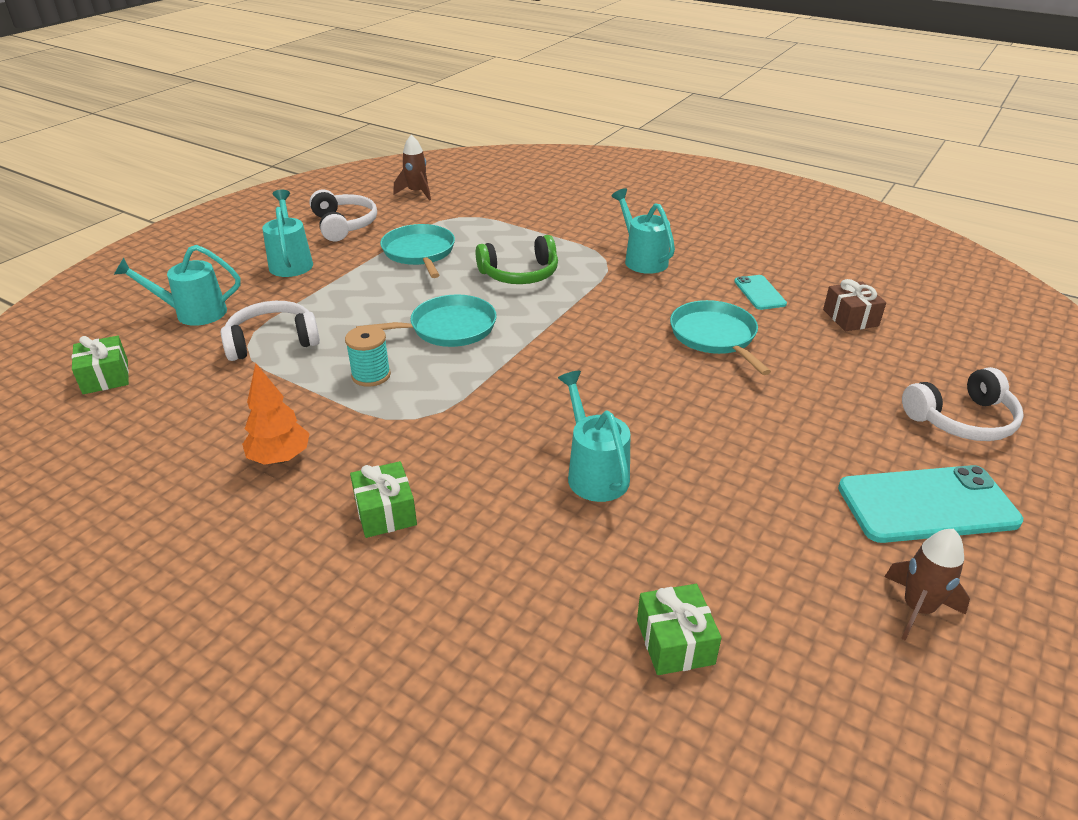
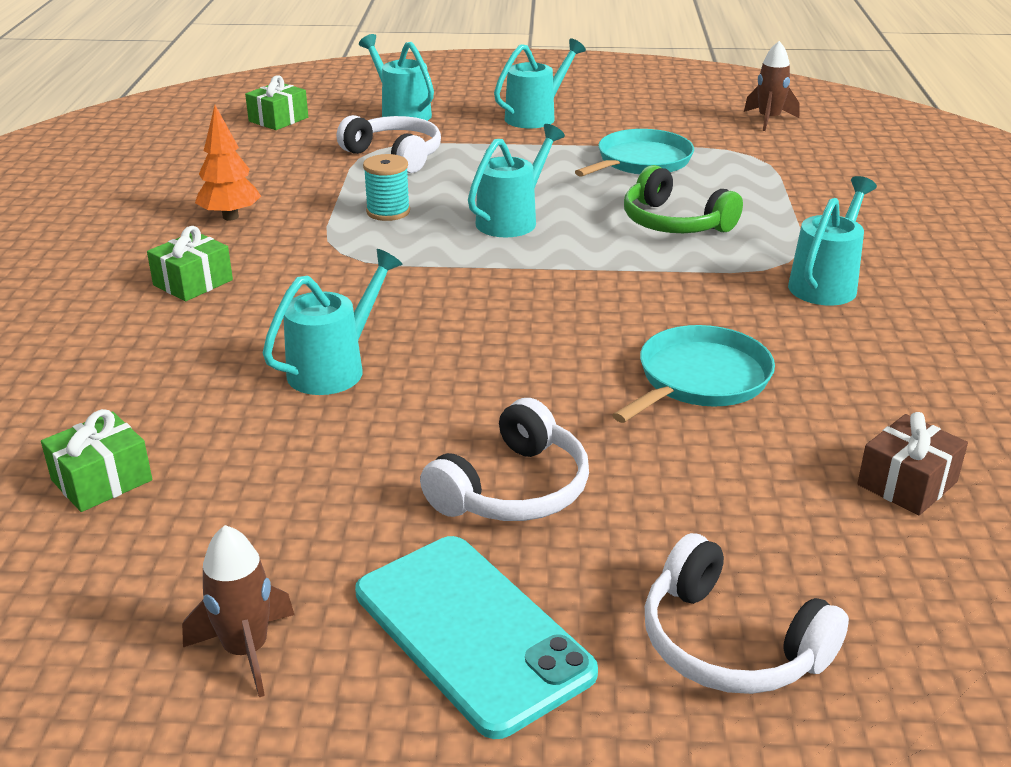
camera: 60 degrees right, 5 degrees down
white headphones [309,189,377,242] -> white headphones moved to [420,398,589,521]
turquoise pan [356,294,497,347] -> turquoise watering can [468,124,565,237]
turquoise phone [734,275,787,310] -> none

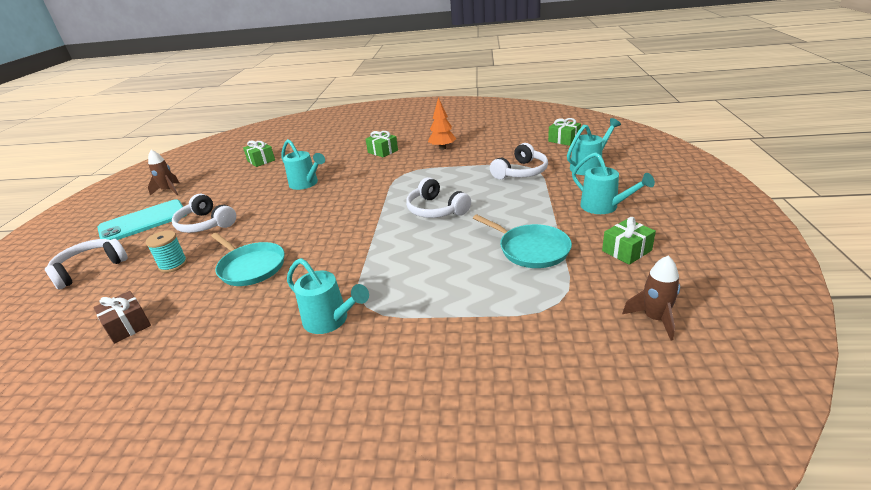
camera: 95 degrees right, 0 degrees up
turquoise spool [363,154,410,221] -> turquoise spool moved to [146,230,187,273]
turquoise watering can [468,124,565,237] -> white headphones [406,177,471,218]
green headphones [624,165,743,233] -> none
none -> green gift [602,217,656,265]

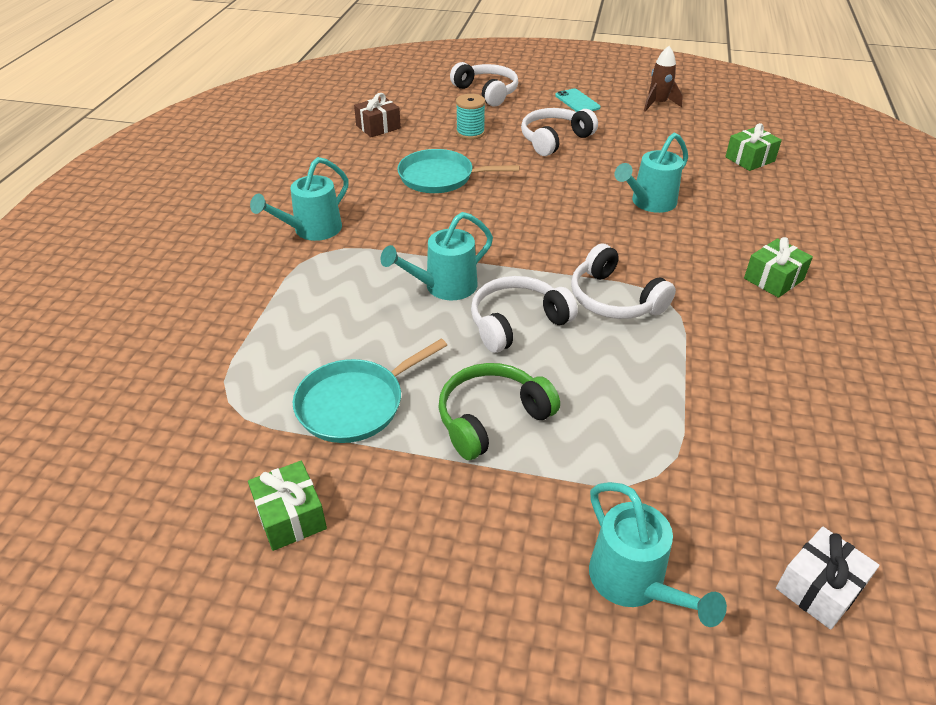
camera: 95 degrees right, 10 degrees up
turquoise phone [97,199,186,240] -> turquoise phone [555,88,601,112], size x0.53
turquoise pan [211,233,284,286] -> turquoise pan turned 45 degrees clockwise [397,149,519,193]
orange tree [428,97,456,150] -> none
white headphones [490,143,548,180] -> white headphones moved to [571,244,676,319]
green gift [548,118,581,146] -> white gift [776,526,879,630]
turquoise watering can [572,152,655,214] -> turquoise watering can moved to [381,212,493,300]
brown rocket [622,256,680,341] -> none
none -> green headphones [438,363,560,460]

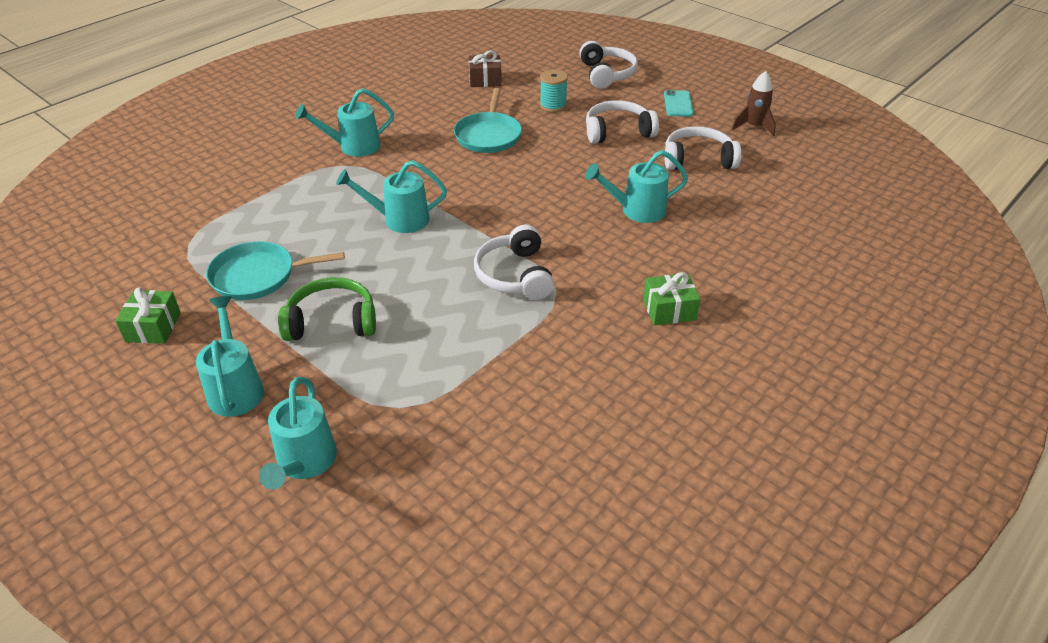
camera: 30 degrees right, 0 degrees up
turquoise pan [397,149,519,193] -> turquoise pan turned 120 degrees counterclockwise [454,88,522,153]
white headphones [471,276,578,353] -> white headphones moved to [665,126,742,170]
green gift [725,123,782,171] -> none
white gift [776,526,879,630] -> none
none -> turquoise watering can [196,296,264,417]

